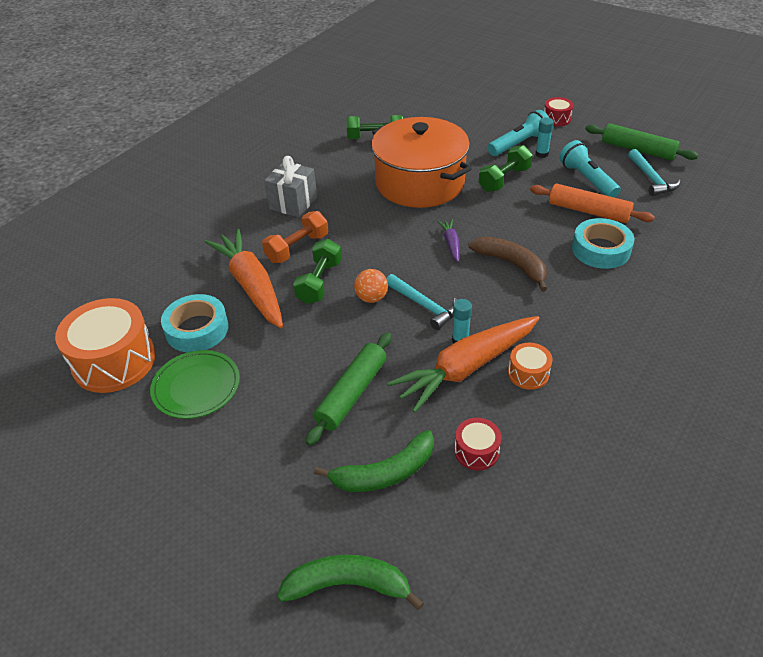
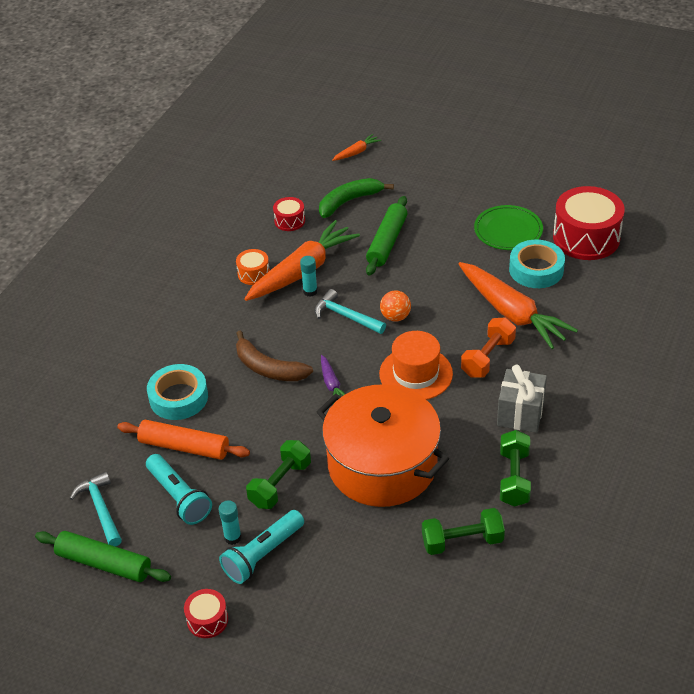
camera: 170 degrees right, 0 degrees up
orange drum [55,298,156,393] -> red drum [553,186,625,260]
green banana [277,555,424,610] -> orange carrot [332,134,381,161]
green dumbbell [293,239,342,304] -> green dumbbell moved to [500,430,531,507]
none -> orange hat [379,331,453,400]

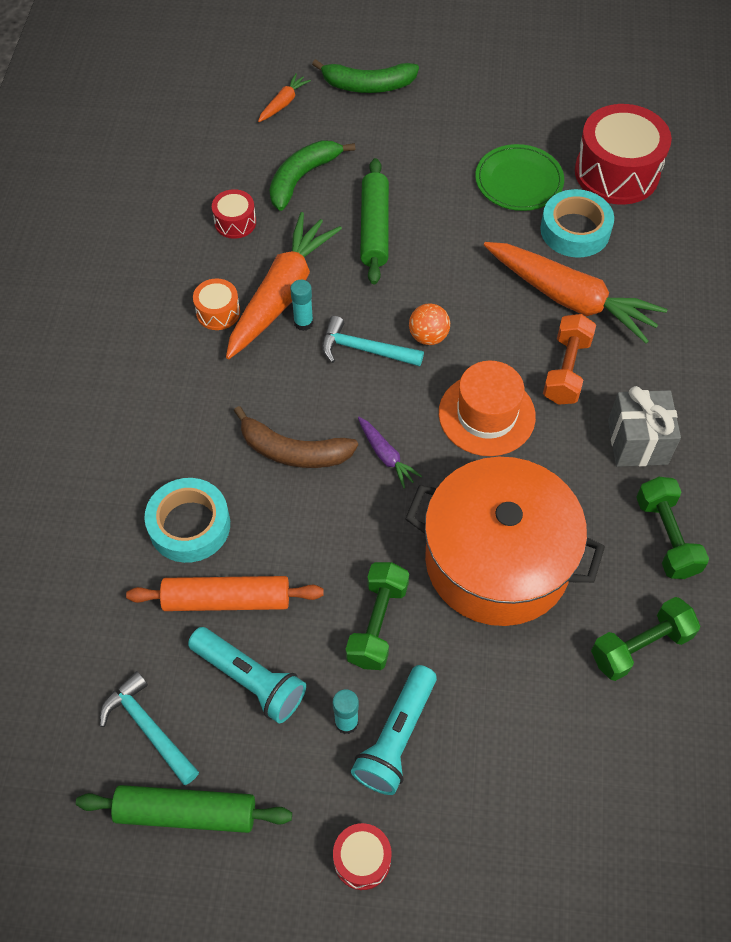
camera: 20 degrees left, 15 degrees up
none -> green banana [312,59,419,93]

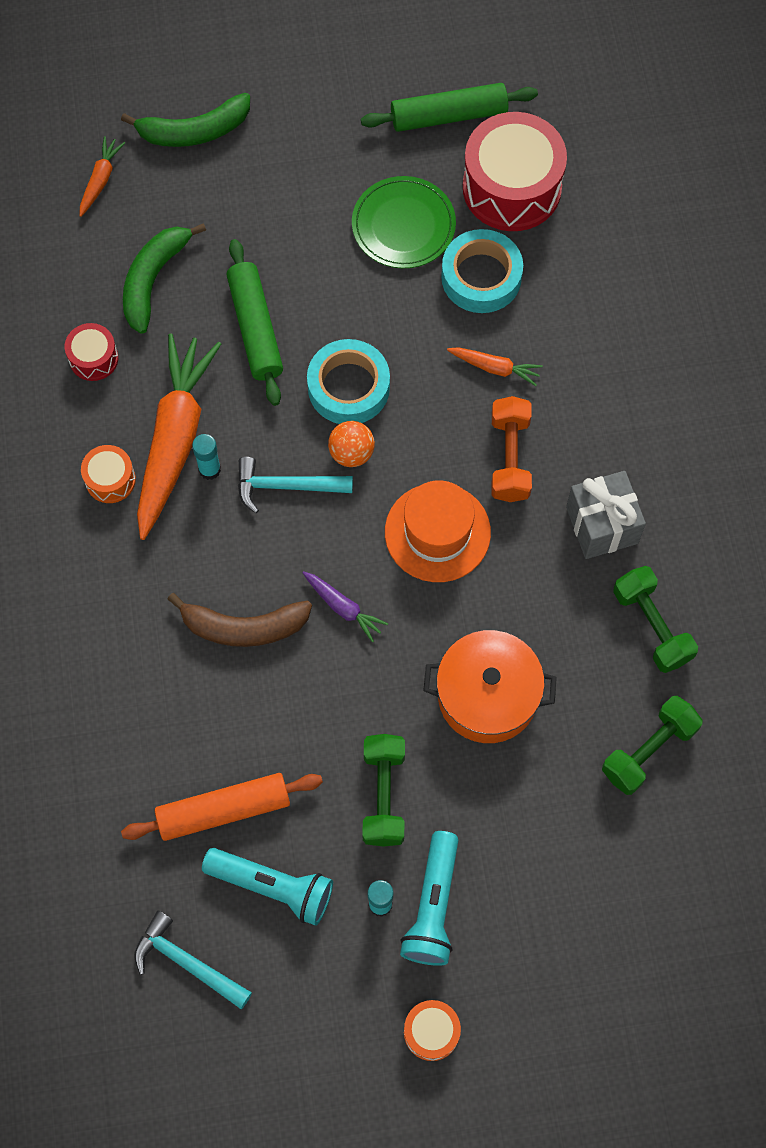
camera: 15 degrees left, 10 degrees up
green rolling pin [76,785,292,833] -> green rolling pin moved to [361,83,538,132]
turquoise tape [144,478,230,563] -> turquoise tape moved to [307,339,390,424]
red drum [333,823,392,890] -> orange drum [404,1000,461,1061]
orange pot [406,457,605,626] -> orange pot [423,630,557,743], size x0.66
orange carrot [484,242,668,344] -> orange carrot [447,347,543,386], size x0.44

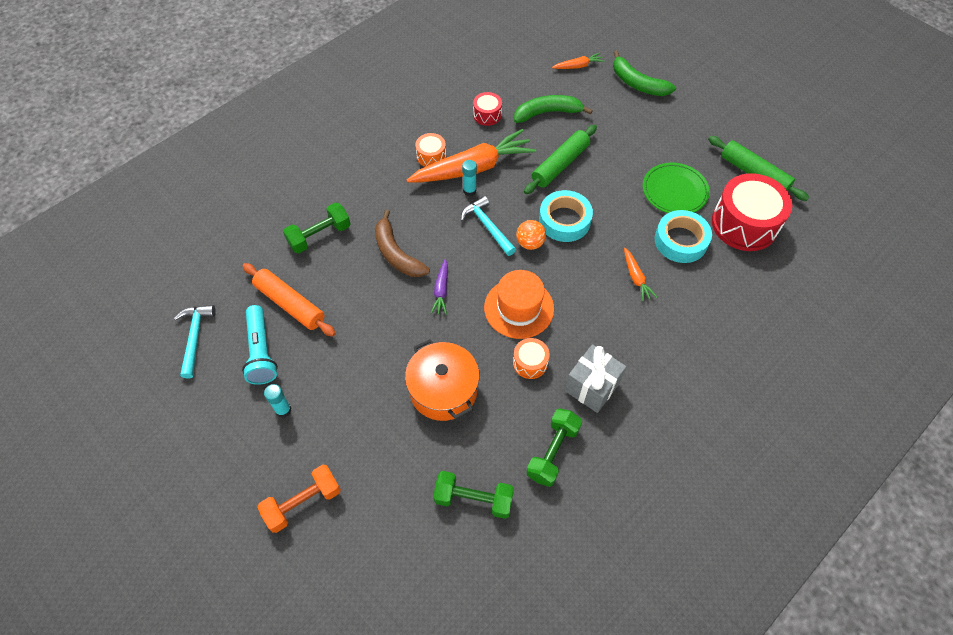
camera: 55 degrees right, 10 degrees down
green dumbbell [363,734,405,847] -> green dumbbell moved to [283,203,350,253]
turquoise flashlight [400,831,459,966] -> none
orange drum [404,1000,461,1061] -> orange drum moved to [513,338,550,379]
orange dumbbell [491,396,532,502] -> orange dumbbell moved to [258,465,341,533]

